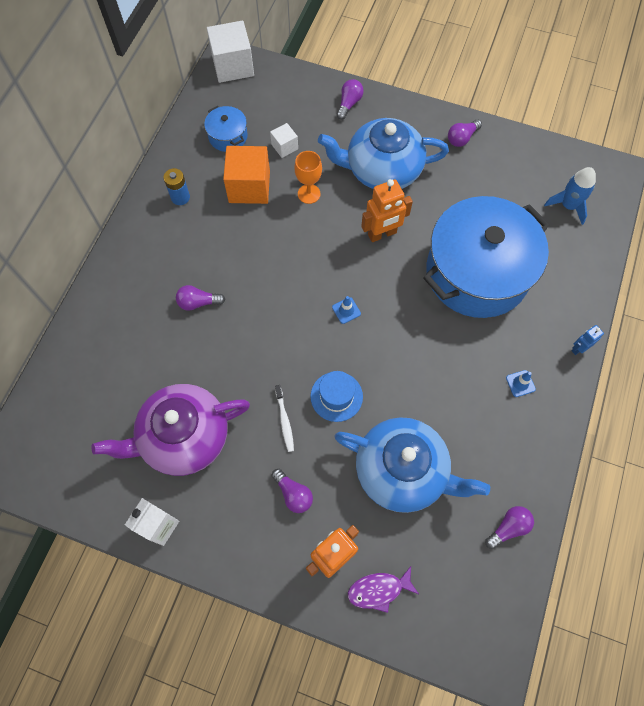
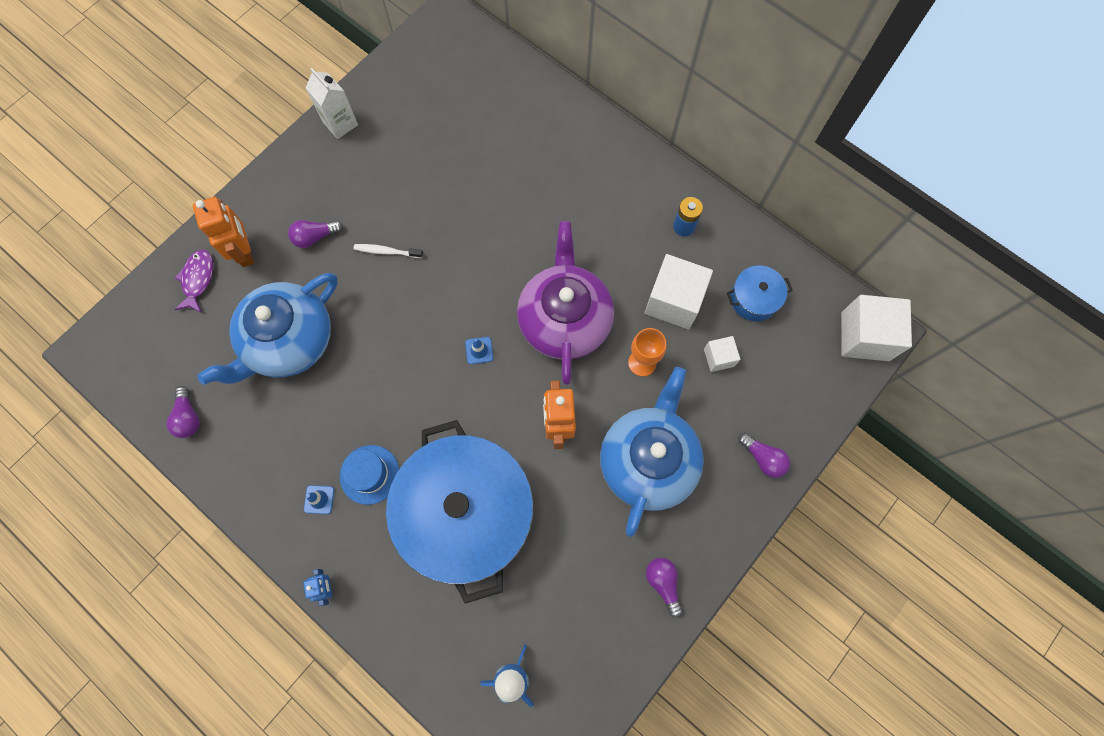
camera: 110 degrees right, 5 degrees up
purple teapot [91,384,250,476] -> purple teapot moved to [517,221,614,384]
purple light bulb [176,285,225,311] -> none
orange cube [223,146,270,204] -> white cube [645,254,713,330]
blue hat [310,371,363,422] -> blue hat moved to [340,445,399,505]

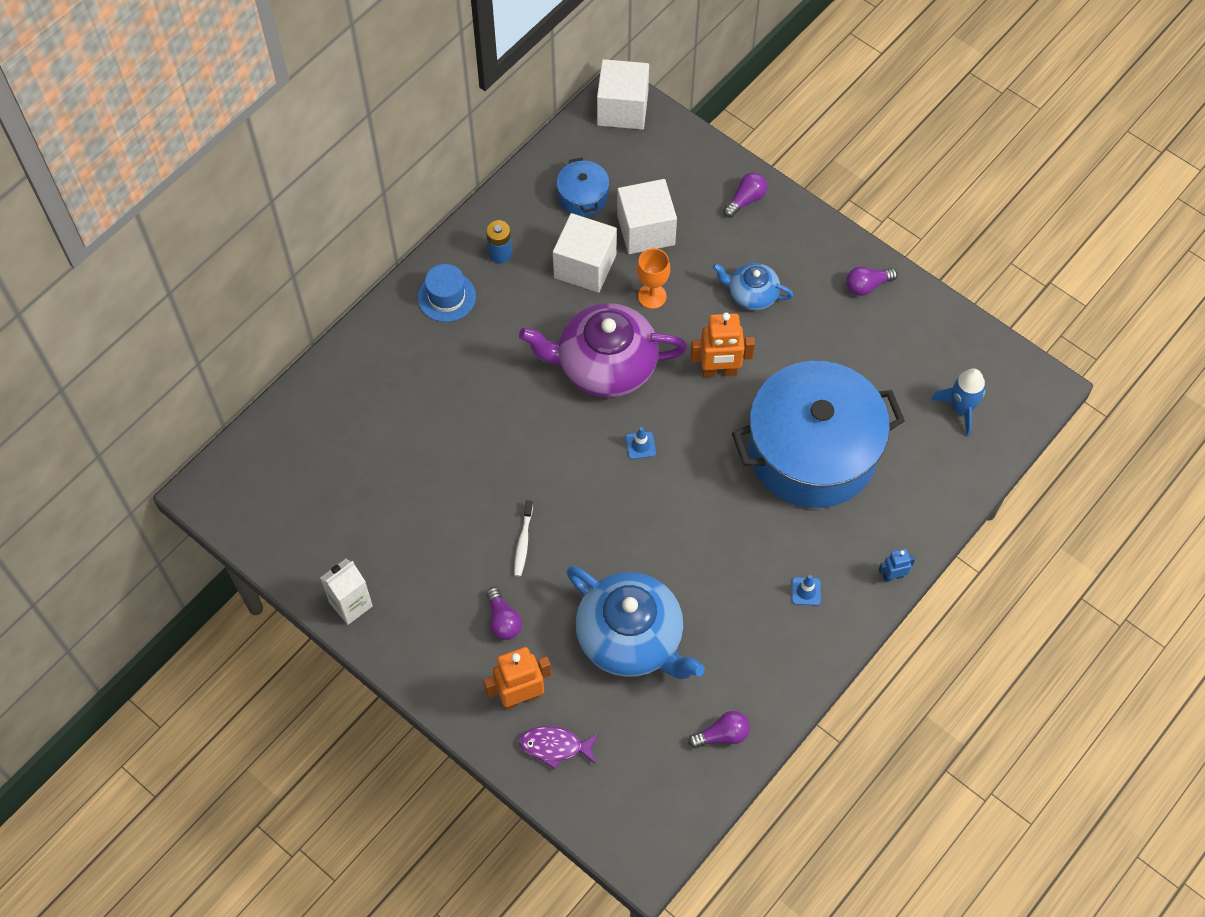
camera: 90 degrees left, 10 degrees down
blue hat [340,445,399,505] -> blue hat moved to [418,264,476,322]
blue teapot [600,367,704,537] -> blue teapot [713,263,794,310], size x0.52
white cube [704,336,741,372] -> white cube [617,179,677,254], size x1.93

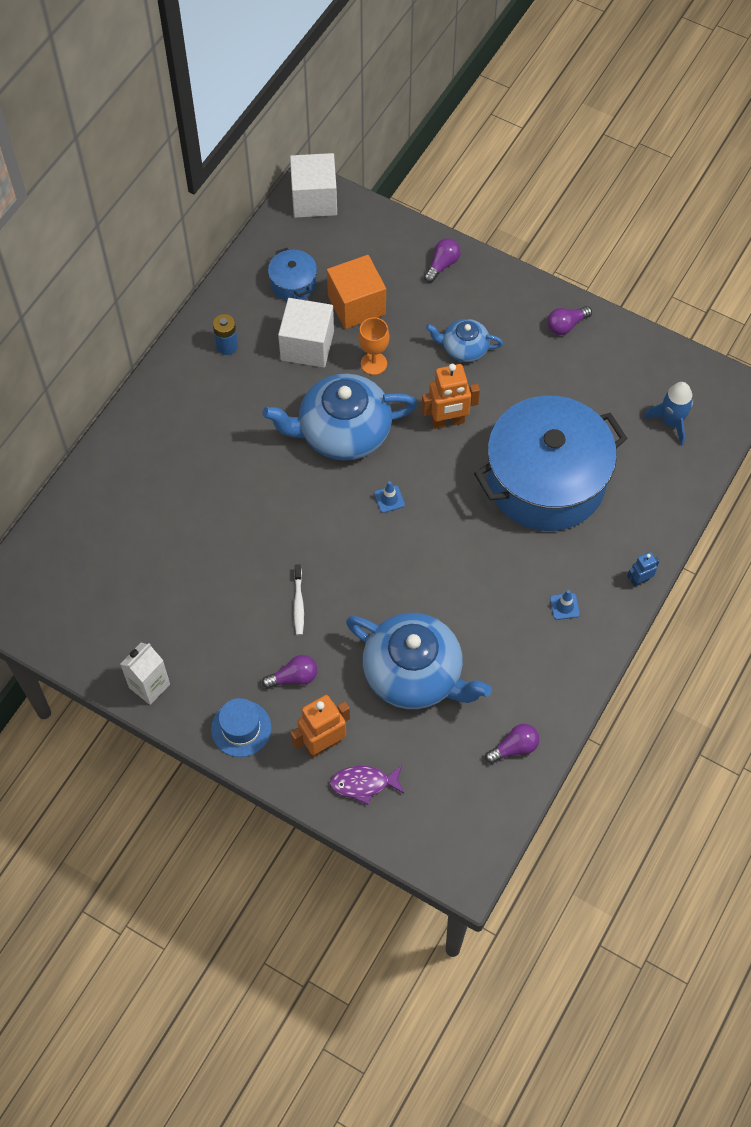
camera: 10 degrees left, 0 degrees up
blue hat [418,264,476,322] -> blue hat moved to [211,698,271,757]
purple light bulb [486,587,522,640] -> purple light bulb turned 75 degrees counterclockwise [262,655,317,689]
purple teapot [519,303,687,398] -> blue teapot [263,374,417,460]
white cube [617,179,677,254] -> orange cube [327,255,386,329]

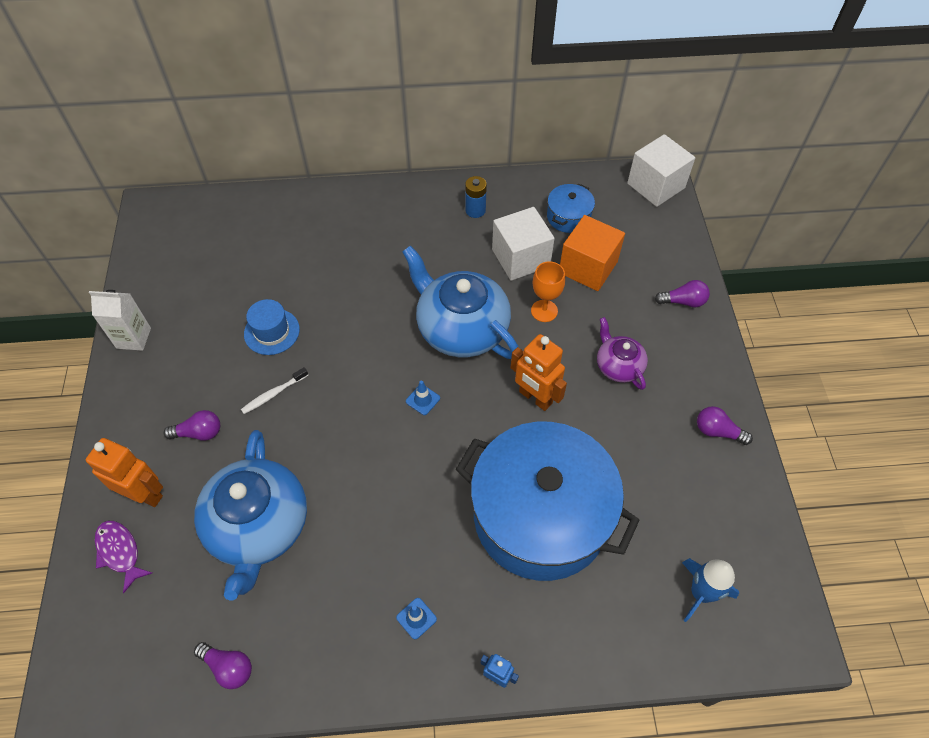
camera: 55 degrees right, 5 degrees down
blue hat [211,698,271,757] -> blue hat moved to [244,299,300,355]
purple light bulb [262,655,317,689] -> purple light bulb turned 45 degrees counterclockwise [164,410,220,441]
blue teapot [426,319,503,362] -> purple teapot [597,317,648,390]

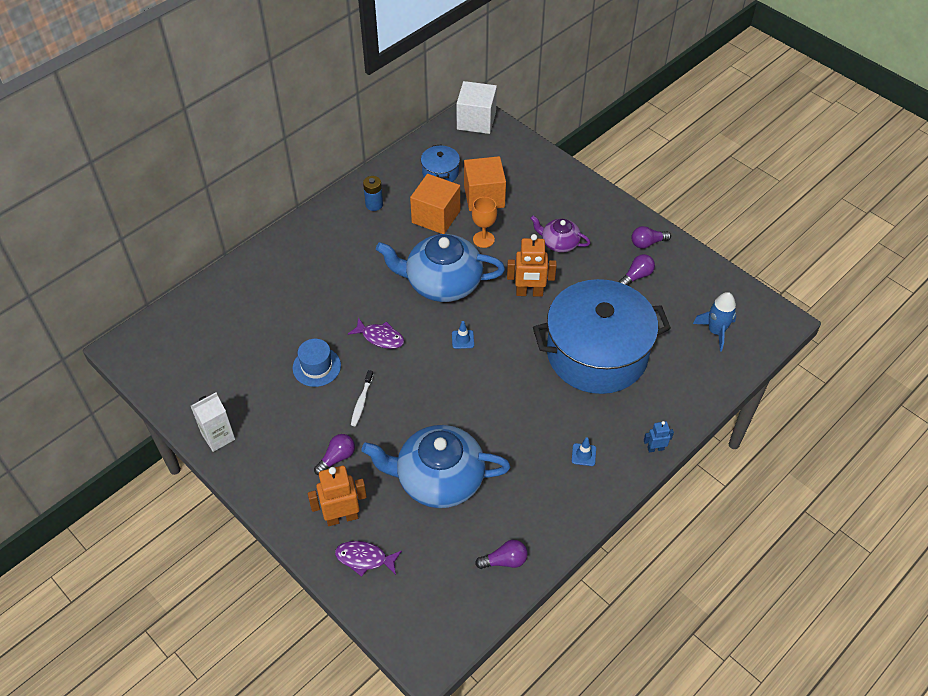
camera: 40 degrees left, 5 degrees down
blue teapot [194,430,307,601] -> blue teapot turned 135 degrees clockwise [361,425,511,508]
white cube [492,207,555,281] -> orange cube [410,174,460,234]
purple light bulb [655,280,710,308] -> purple light bulb moved to [619,254,655,286]
none -> purple fish [348,317,404,349]

